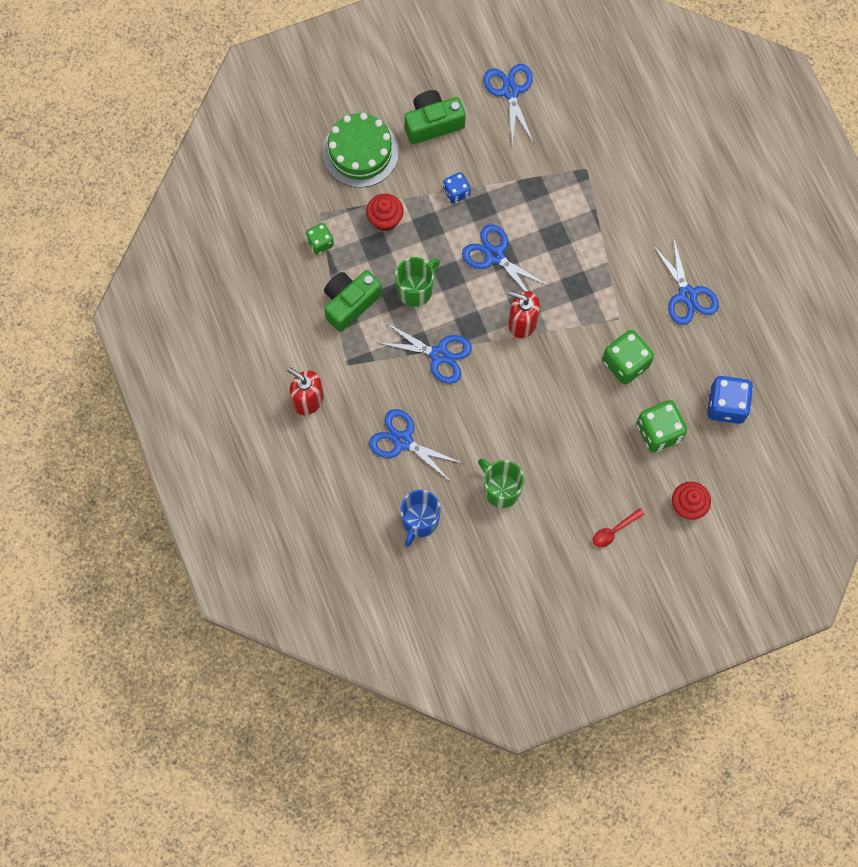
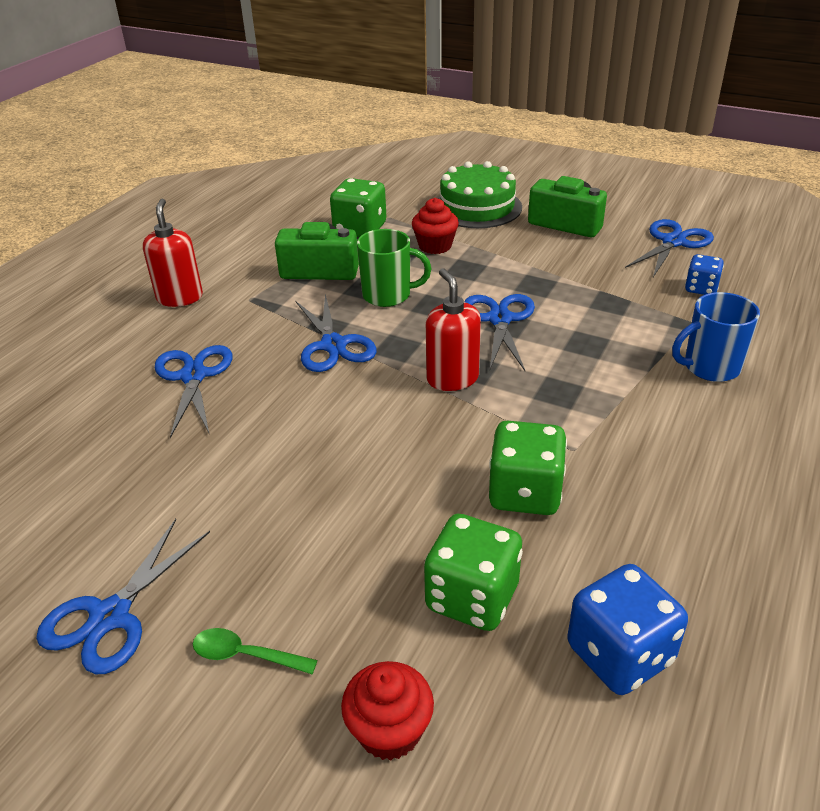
camera: 50 degrees right, 35 degrees down
green dice [306,223,334,255] -> green dice [330,178,386,237], size x1.68
blue mug [400,490,441,547] -> blue mug moved to [672,292,760,382]
blue dice [443,172,471,204] -> blue dice moved to [685,254,724,295]
green mug [478,459,524,508] -> none
red spoon [593,508,644,547] -> green spoon [193,628,317,674]
blue scissors [652,237,719,325] -> blue scissors moved to [36,519,210,674]

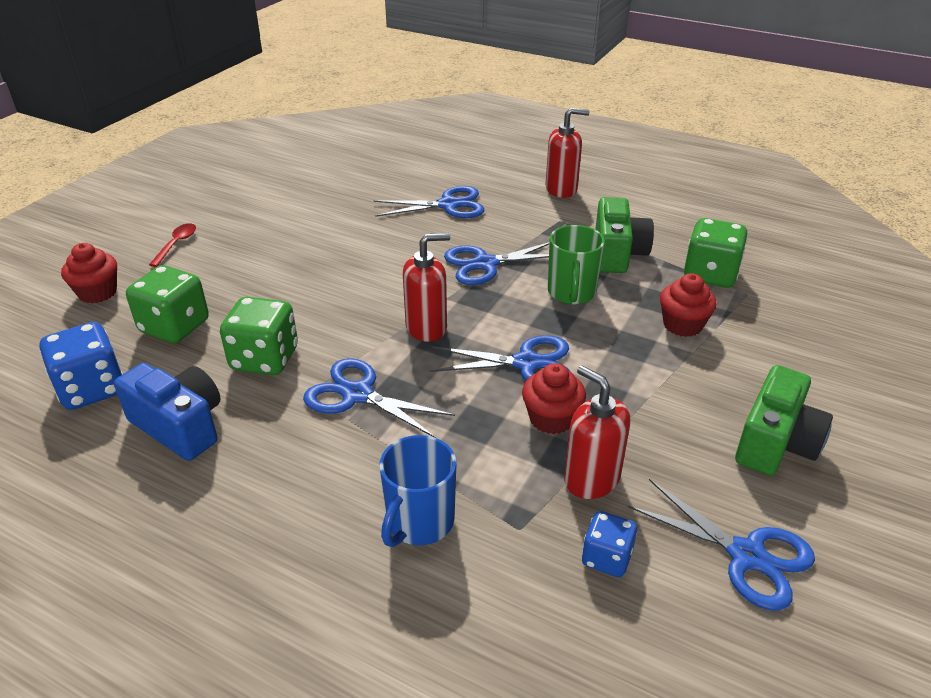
camera: 90 degrees right, 0 degrees up
blue scissors [36,519,210,674] -> blue scissors moved to [303,358,455,438]
green spoon [193,628,317,674] -> red spoon [149,223,196,267]
green cake [438,161,522,228] -> none
blue mug [672,292,760,382] -> blue mug turned 135 degrees counterclockwise [379,435,456,547]
none -> blue camera [114,363,221,461]
none -> red cupcake [522,363,586,434]
none -> red soap dispenser [564,365,630,499]

